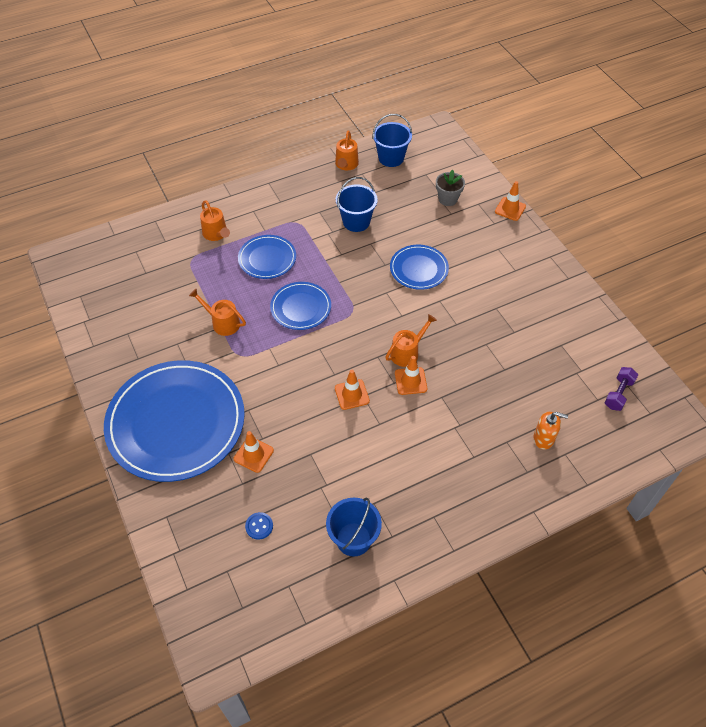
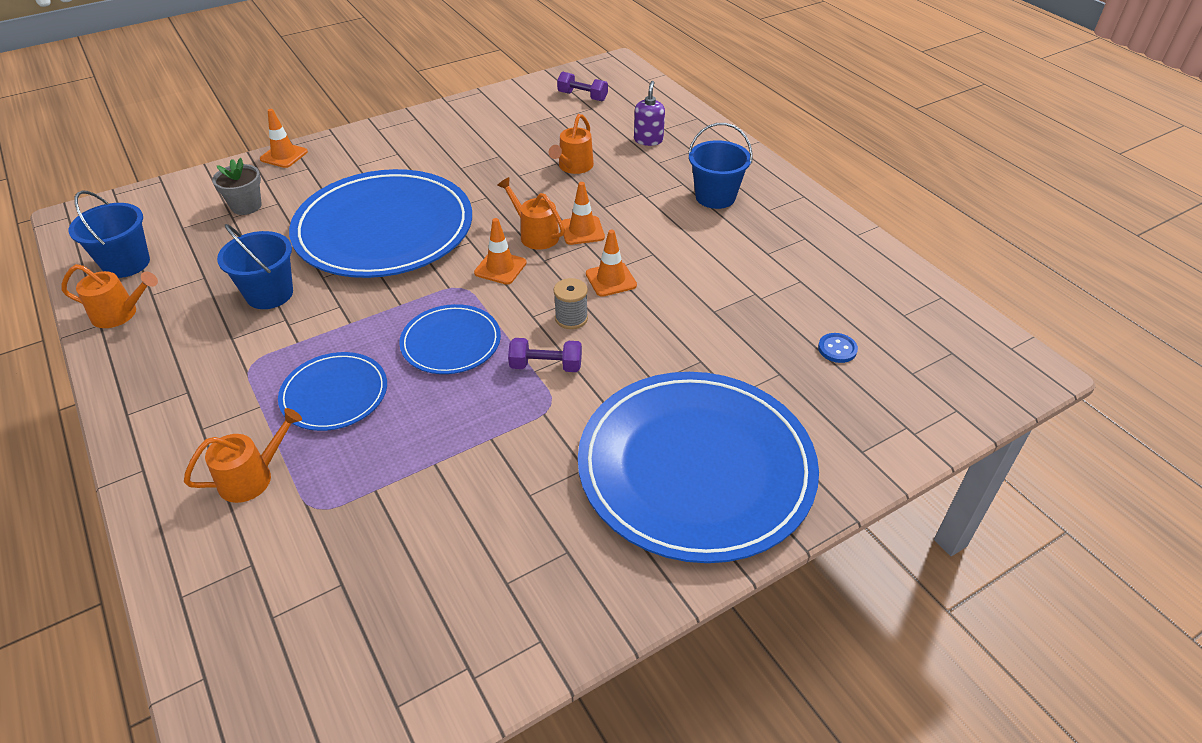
camera: 95 degrees left, 10 degrees down
orange watering can [189,289,246,336] -> orange watering can moved to [549,114,594,174]
orange traffic cone [234,431,274,473] -> orange traffic cone moved to [474,218,527,285]
blue bucket [326,498,382,556] -> blue bucket moved to [688,123,753,209]
blue plate [390,245,449,290] -> blue plate [289,169,472,278], size x2.06
orange soap dispenser [534,412,568,450] -> purple soap dispenser [634,81,665,146]
none -> purple dumbbell [508,338,582,372]
none -> grey spool [554,278,588,329]

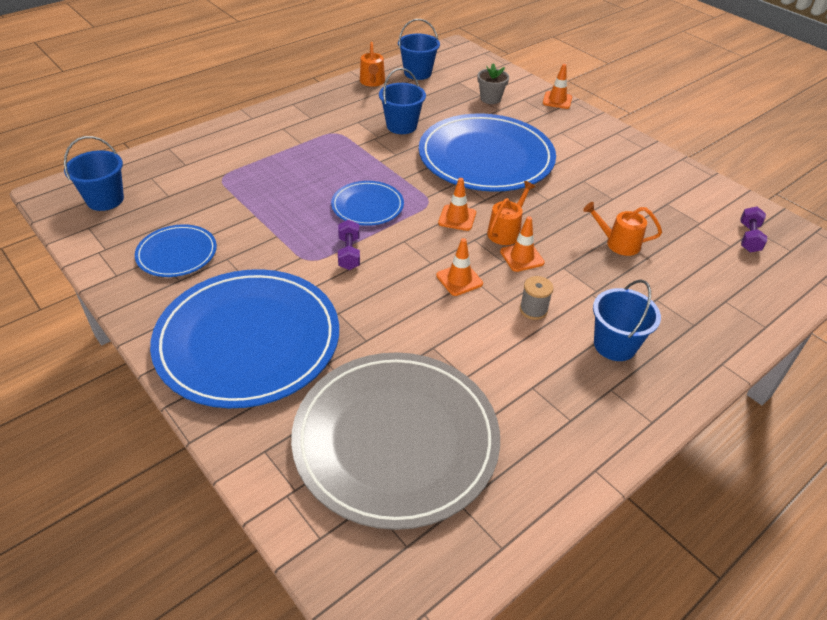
camera: 80 degrees right, 0 degrees up
orange watering can [184,408,302,503] -> none
blue plate [278,352,387,431] -> blue plate moved to [135,224,217,277]
grey spool [554,278,588,329] -> grey spool moved to [520,276,553,320]
purple soap dispenser [634,81,665,146] -> none
blue button [818,333,858,363] -> grey plate [291,352,500,530]
none -> blue bucket [64,136,124,211]

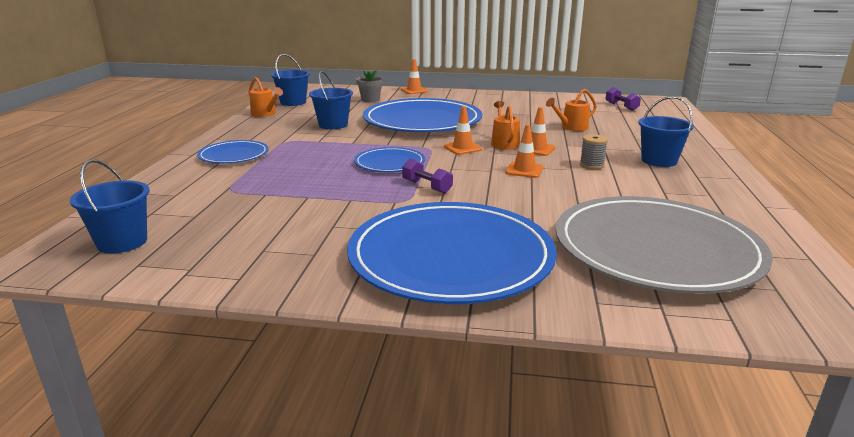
camera: 40 degrees left, 20 degrees down
blue plate [135,224,217,277] -> blue plate moved to [197,140,269,164]

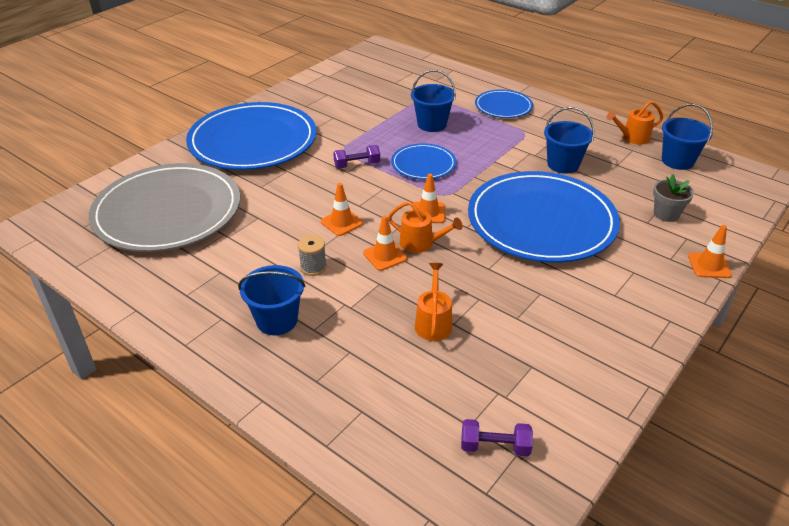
camera: 120 degrees right, 15 degrees up
blue bucket [70,159,150,254] -> blue bucket moved to [411,70,456,132]

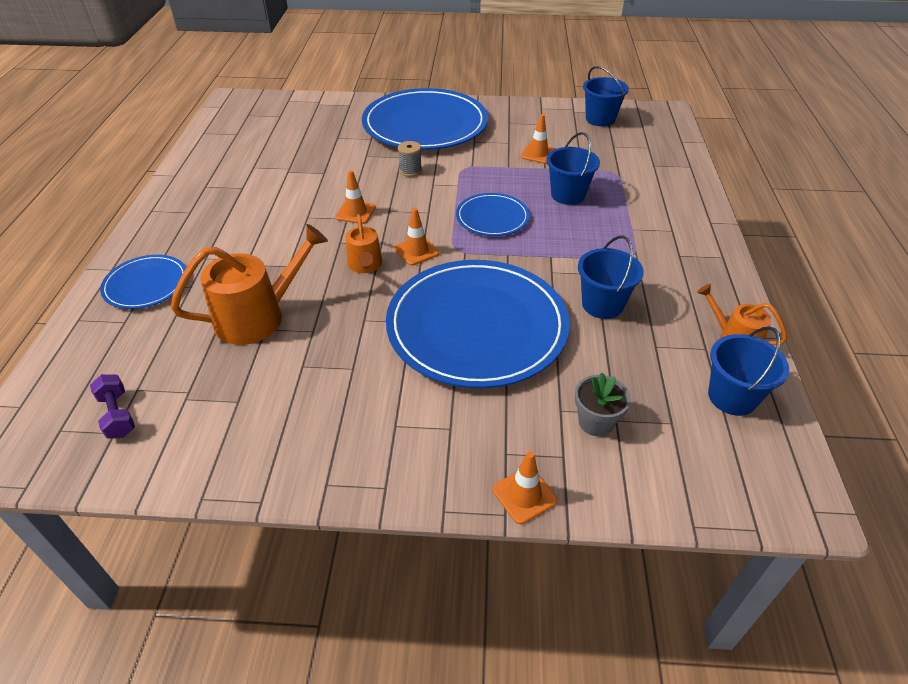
camera: 55 degrees right, 5 degrees up
grey plate [88,163,240,252] -> none
blue bucket [238,265,305,335] -> blue bucket moved to [583,66,629,126]
grey spool [298,235,327,276] -> grey spool moved to [398,141,422,177]
purple dumbbell [333,145,380,169] -> none
orange traffic cone [363,215,407,271] -> orange traffic cone moved to [521,114,555,164]
orange watering can [415,263,452,341] -> orange watering can [171,224,328,345], size x1.75
blue plate [475,90,533,118] -> blue plate moved to [100,255,186,309]

